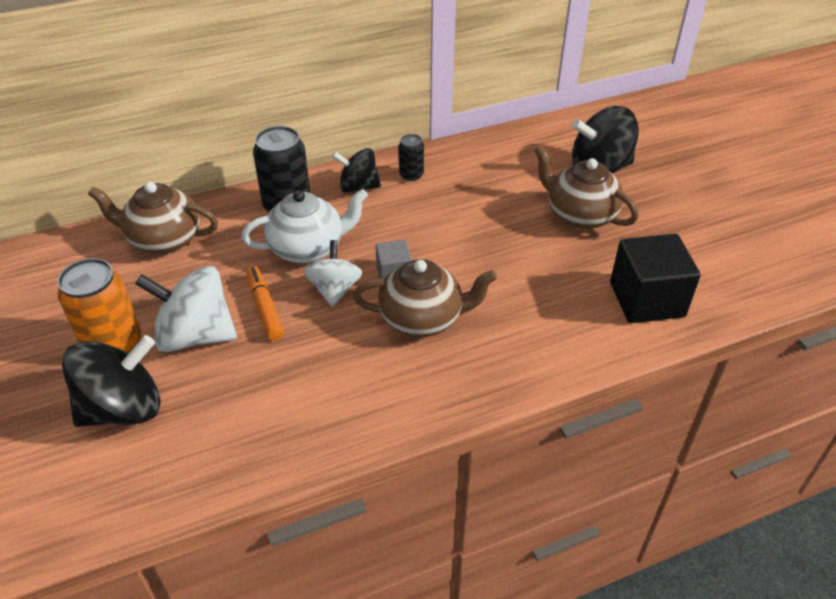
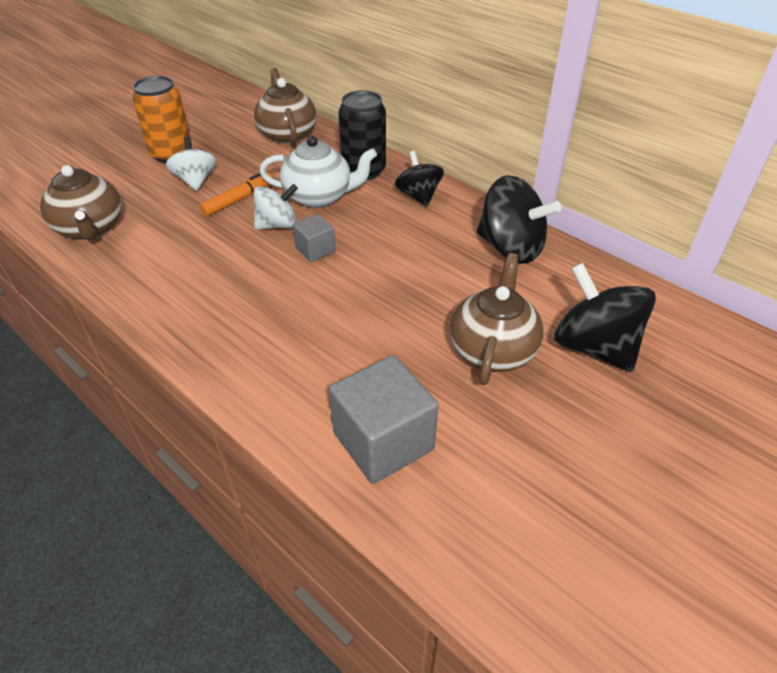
camera: 65 degrees right, 0 degrees up
black spinning top [62,335,161,427] -> black spinning top moved to [477,175,561,263]
white spinning top [135,266,237,352] -> white spinning top [166,136,216,191], size x0.64
white teapot [241,189,368,263] -> white teapot turned 45 degrees counterclockwise [259,136,377,208]
brown teapot [353,259,497,337] -> brown teapot moved to [40,165,122,240]
black can [399,134,424,181] -> none
black cube [610,234,701,323] -> grey cube [329,355,438,484]

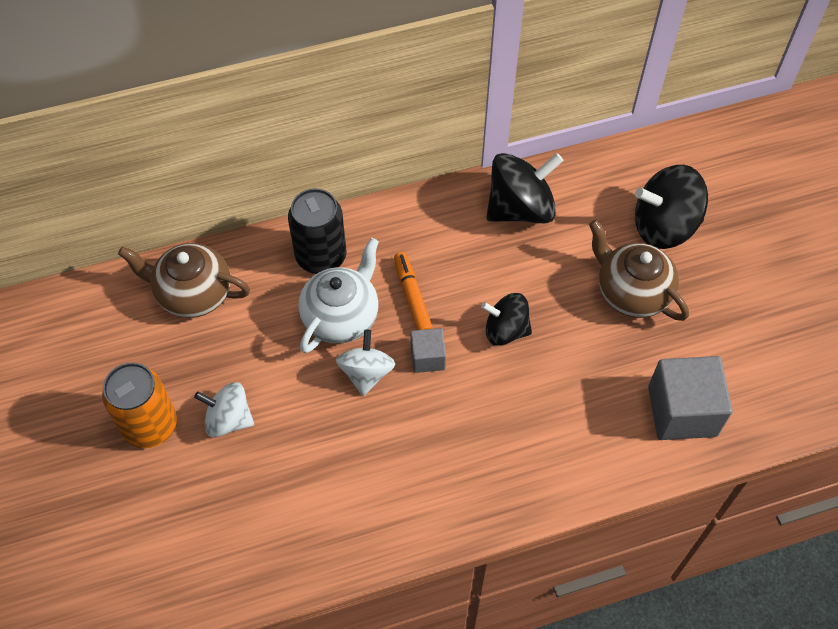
camera: 60 degrees left, 15 degrees up
brown teapot [40,165,122,240] -> none
orange marker [200,172,273,216] -> orange marker moved to [394,252,433,330]
black spinning top [395,151,444,207] -> black spinning top moved to [481,293,532,346]

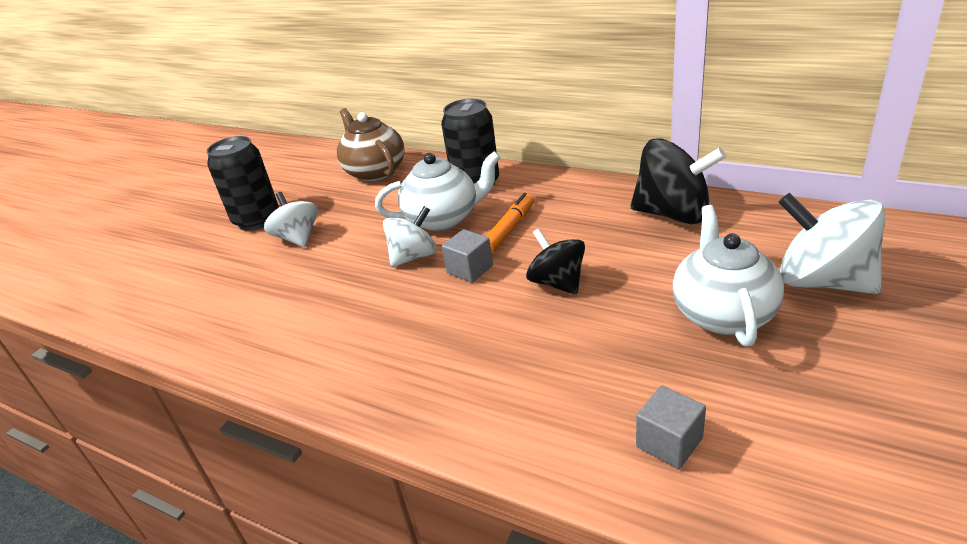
camera: 50 degrees right, 25 degrees down
orange can [102,362,177,448] -> black can [207,136,279,231]
brown teapot [589,220,689,321] -> white teapot [672,205,784,347]
black spinning top [635,165,708,249] -> white spinning top [778,193,885,294]
grey cube [648,356,733,440] -> grey cube [636,386,706,469], size x0.53

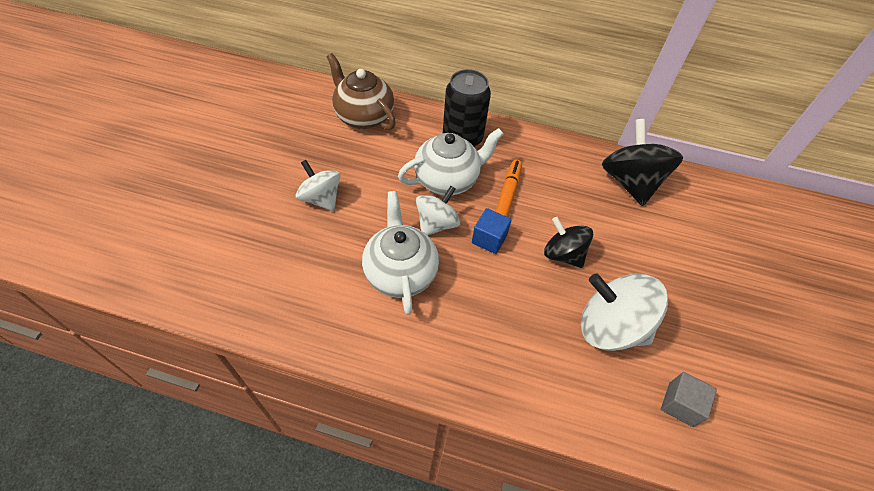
camera: 20 degrees left, 20 degrees up
black can [207,136,279,231] -> none
grey cube [442,229,493,283] -> blue cube [472,208,511,254]
black spinning top [630,138,726,224] -> black spinning top turned 105 degrees counterclockwise [602,119,683,206]
white teapot [672,205,784,347] -> white teapot moved to [362,191,439,315]
white spinning top [778,193,885,294] -> white spinning top moved to [581,274,668,351]

